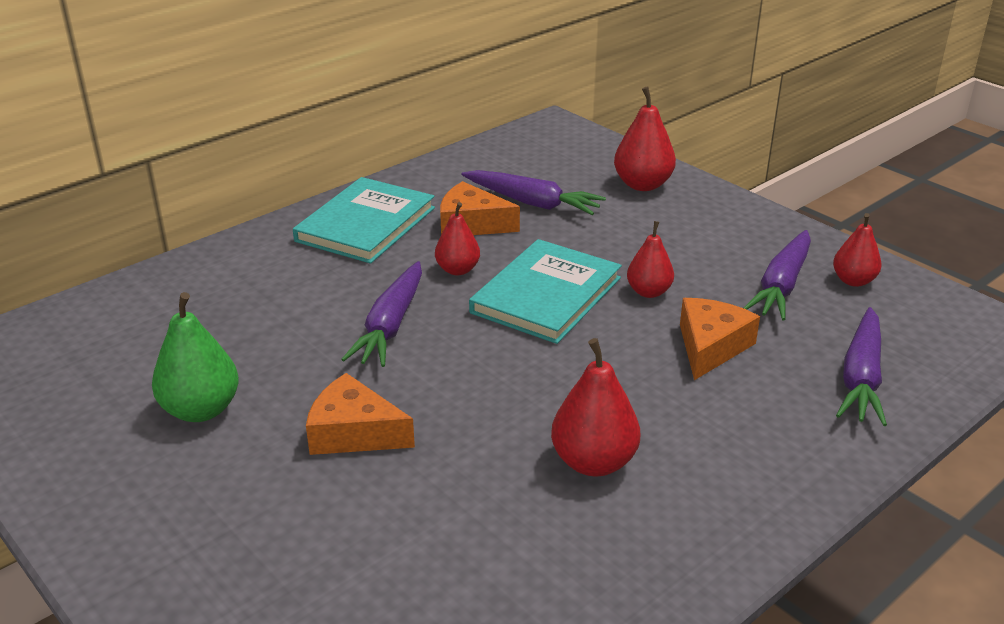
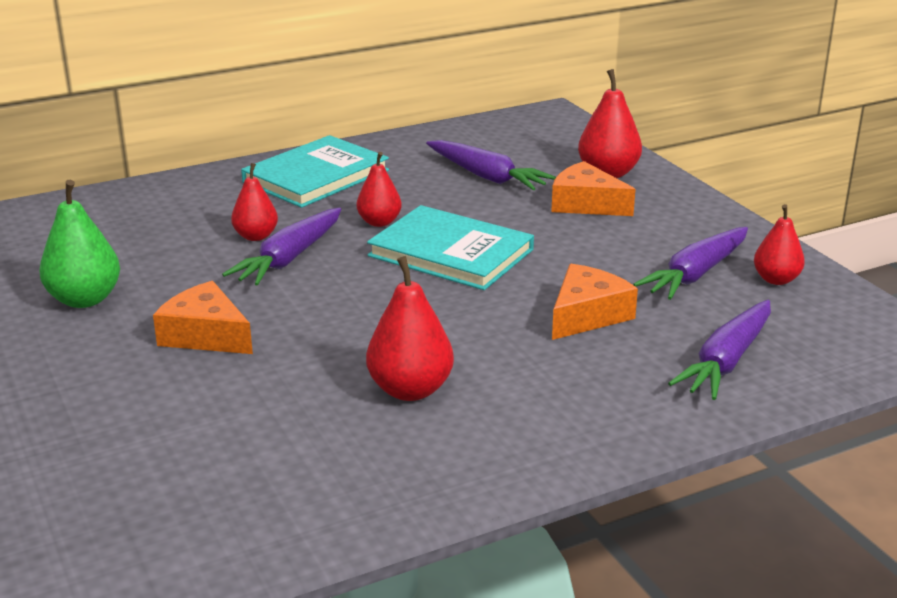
camera: 15 degrees right, 5 degrees down
orange cheese [440,181,520,235] -> orange cheese moved to [551,161,636,216]
turquoise book [469,239,622,344] -> turquoise book turned 75 degrees clockwise [367,205,534,290]
red pear [627,221,674,298] -> red pear moved to [231,163,278,241]

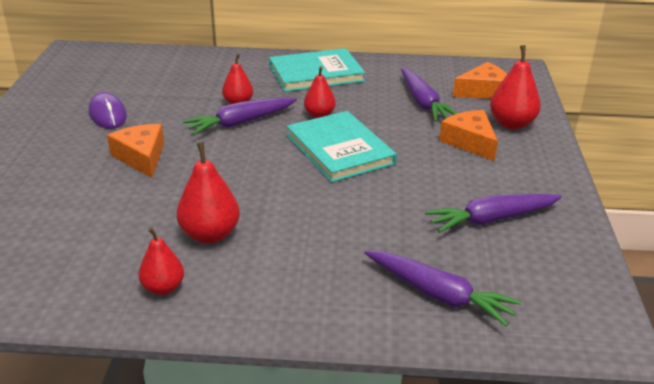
camera: 30 degrees right, 5 degrees up
green pear [39,180,120,308] -> purple mouse [89,92,127,129]
orange cheese [552,264,638,340] -> orange cheese moved to [453,62,507,99]
purple carrot [668,300,771,400] -> purple carrot turned 120 degrees counterclockwise [364,251,522,327]
red pear [754,204,805,285] -> red pear moved to [138,227,184,295]

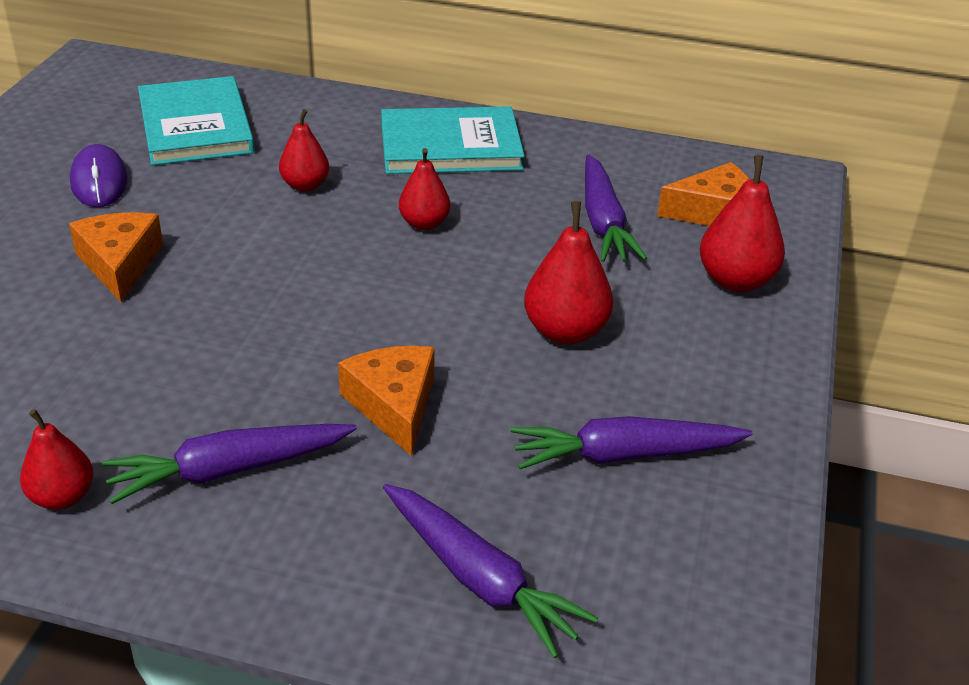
camera: 10 degrees right, 5 degrees up
red pear [177,142,240,244] -> red pear moved to [524,201,613,344]
purple carrot [182,97,297,135] -> purple carrot moved to [103,424,357,504]
turquoise book [287,111,397,182] -> turquoise book moved to [138,76,255,165]
orange cheese [439,110,498,161] -> orange cheese moved to [338,346,435,456]

